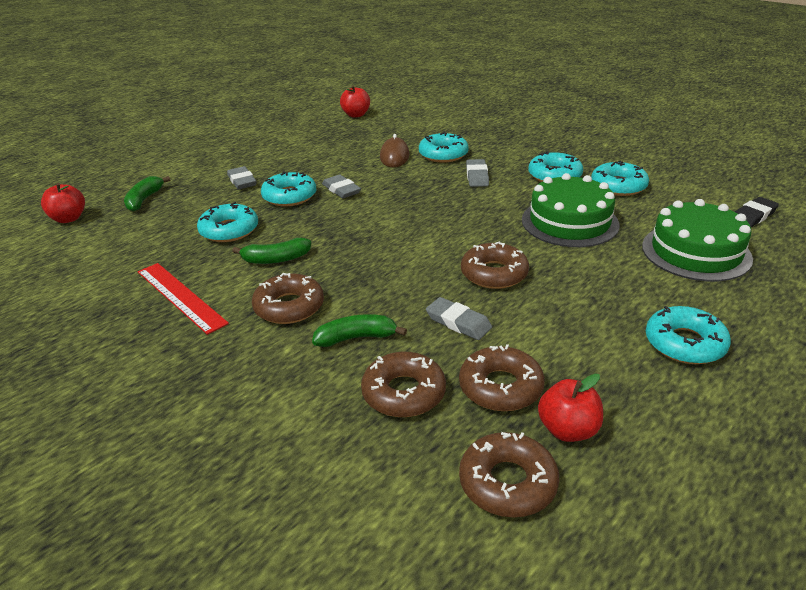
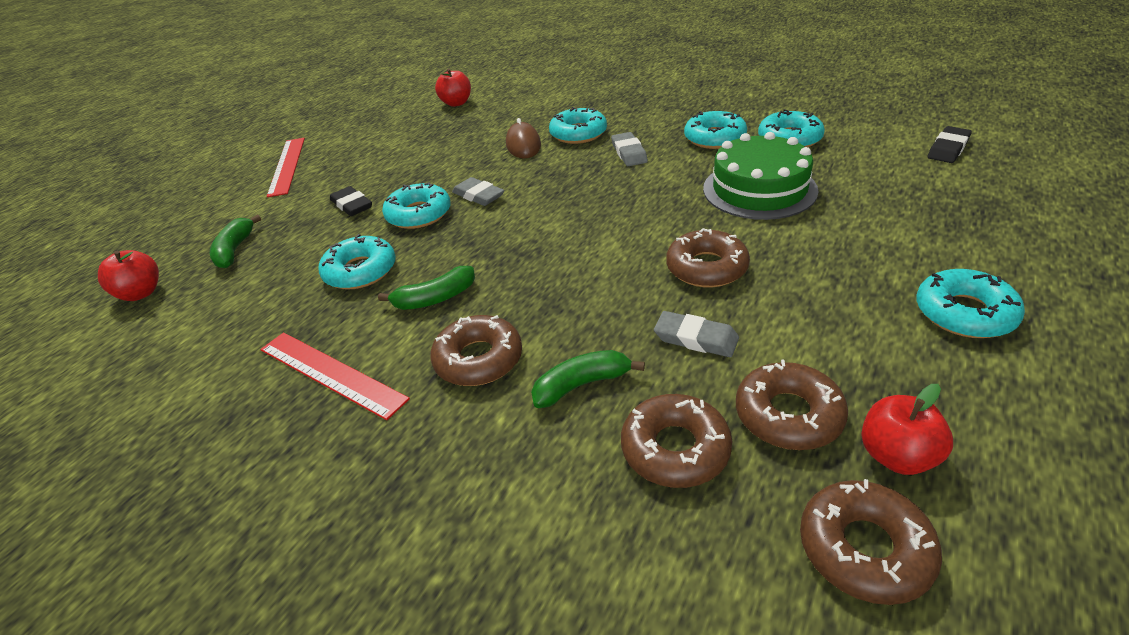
camera: 10 degrees left, 5 degrees up
grey eraser [227,166,257,189] -> black eraser [330,186,372,216]
green cake [642,199,753,281] -> none
none -> red ruler [267,138,305,197]

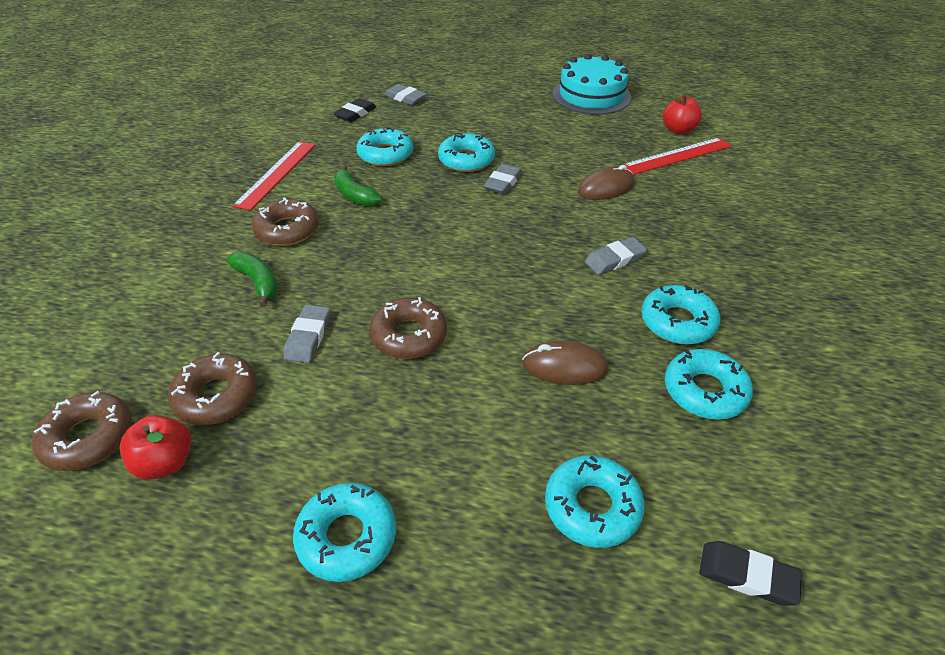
camera: 70 degrees right, 5 degrees up
red apple [98,250,159,301] -> none
green banana [210,215,261,268] -> grey eraser [384,84,426,105]
red ruler [267,138,305,197] -> red ruler moved to [623,138,731,175]
black eraser [330,186,372,216] -> black eraser moved to [333,98,376,122]
turquoise donut [549,107,607,144] -> turquoise donut moved to [545,455,645,548]
brown donut [621,394,732,488] -> none
green cake [703,132,818,220] -> brown mouse [522,340,609,385]
none -> turquoise cake [553,54,631,115]

